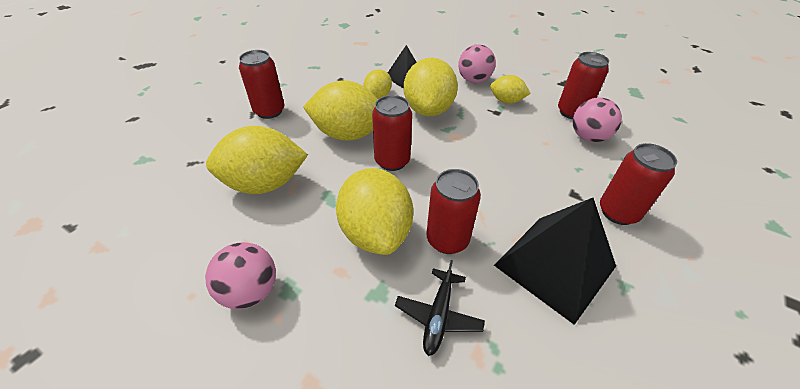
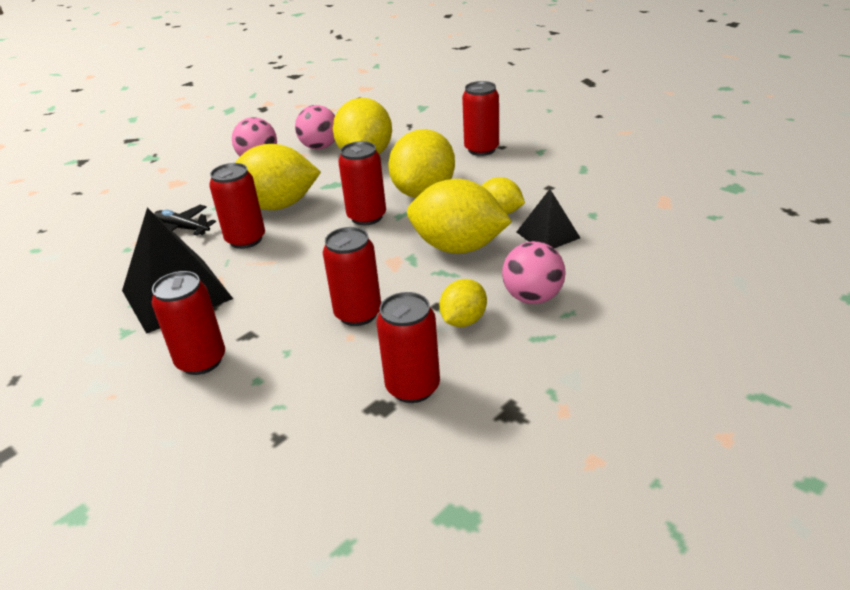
camera: 105 degrees right, 10 degrees down
pink ball [573,98,622,142] -> pink ball moved to [295,105,335,150]
none -> red can [323,227,381,326]

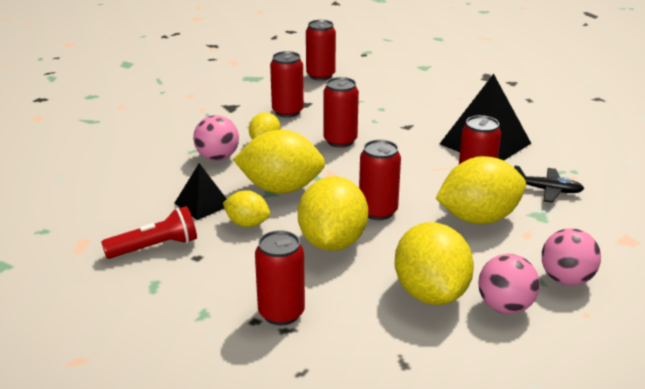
camera: 165 degrees right, 5 degrees down
red can [151,271,225,375] -> red can moved to [306,20,336,81]
none -> red flashlight [101,206,197,259]

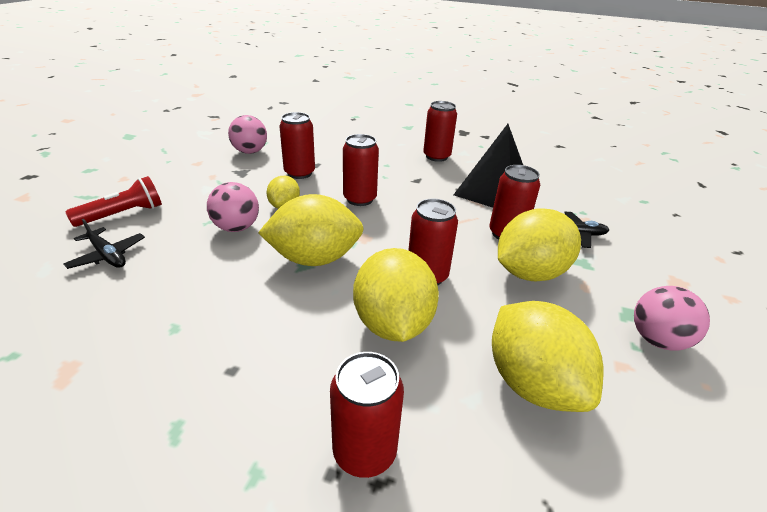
camera: 15 degrees left, 5 degrees up
red flashlight [101,206,197,259] -> red flashlight moved to [65,176,162,227]
black pyramid [175,163,226,220] -> none
yellow lemon [223,190,270,227] -> none
red can [306,20,336,81] -> red can moved to [423,101,457,162]
pink ball [478,254,540,314] -> pink ball moved to [228,115,267,154]
none -> black plane [64,219,145,269]

